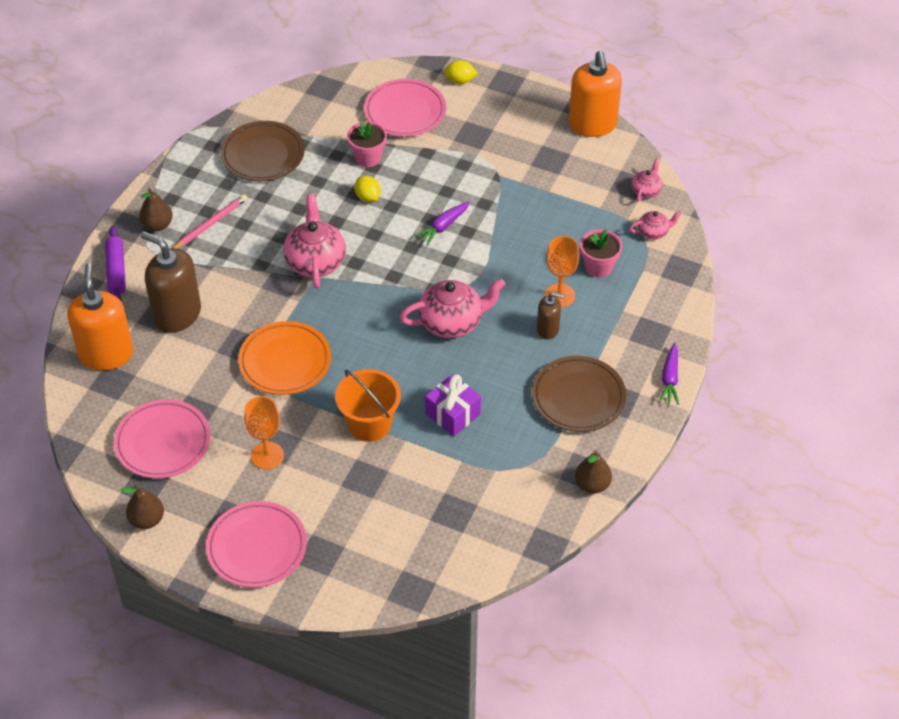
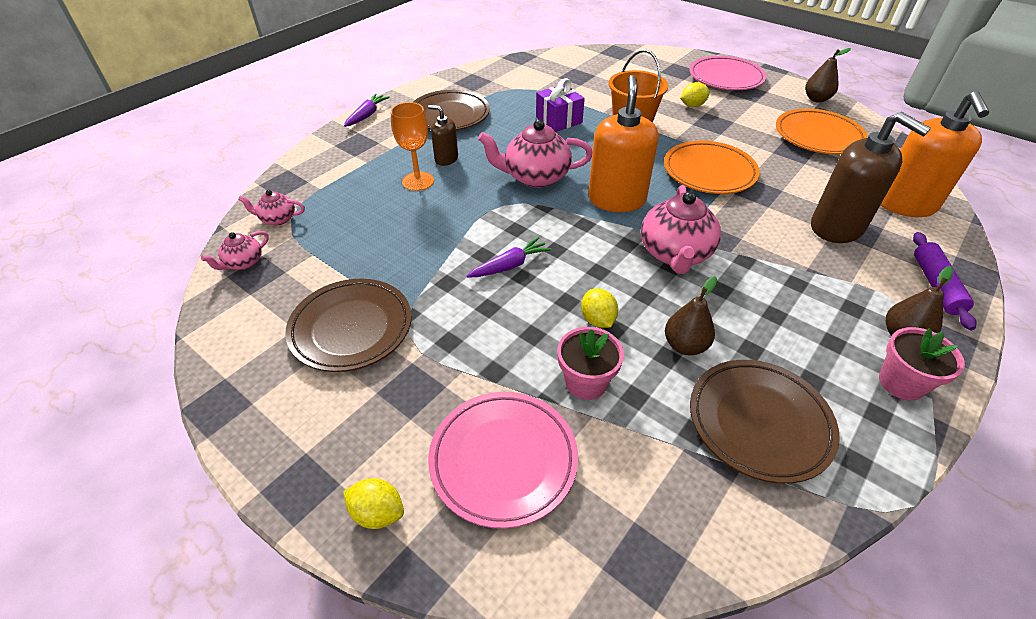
camera: 165 degrees left, 5 degrees down
pink plate [114,399,211,479] -> orange plate [776,108,868,154]
pink pencil [172,194,248,249] -> none
orange goblet [244,396,284,470] -> none
orange soap dispenser [569,51,622,137] -> orange soap dispenser moved to [588,75,659,212]
brown pear [575,451,612,494] -> brown pear moved to [665,276,717,355]
pink flower pot [580,229,622,277] -> pink flower pot moved to [879,327,965,401]
none -> brown plate [285,279,412,372]
none -> yellow lemon [680,82,710,107]

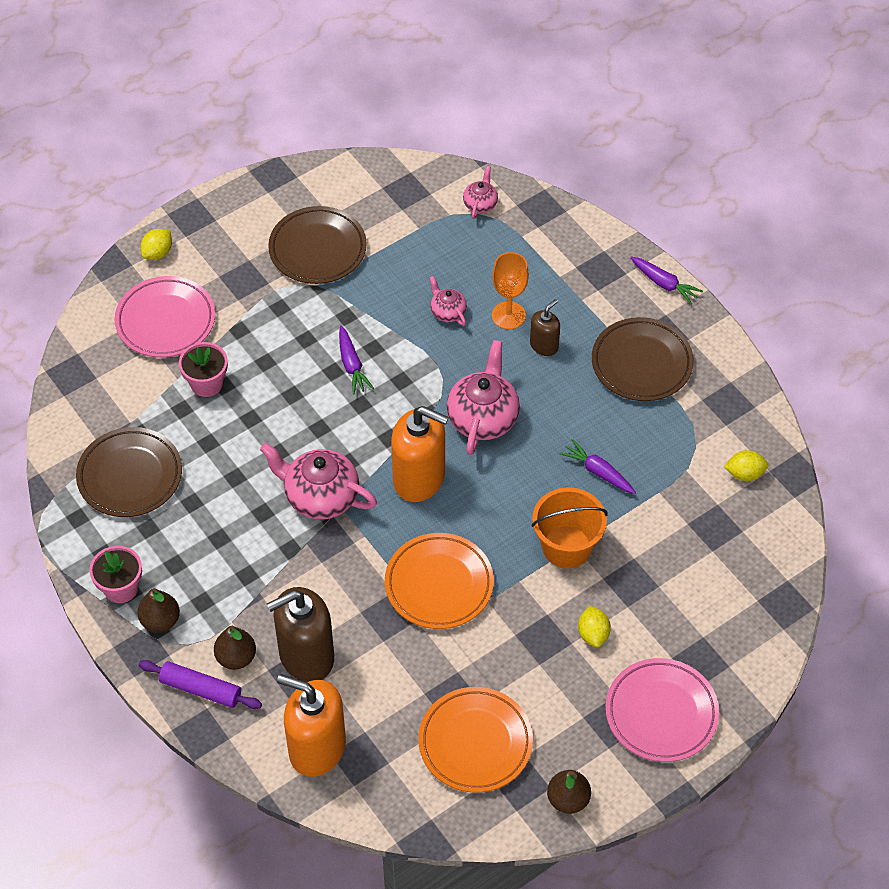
camera: 105 degrees right, 10 degrees up
pink teapot [201,231,269,270] -> pink teapot moved to [430,276,467,326]
purple gift [536,78,585,132] -> purple carrot [559,439,636,494]
yellow lemon [581,288,618,328] -> yellow lemon moved to [724,450,768,481]
brown pear [665,276,717,355] -> brown pear moved to [214,626,256,670]

